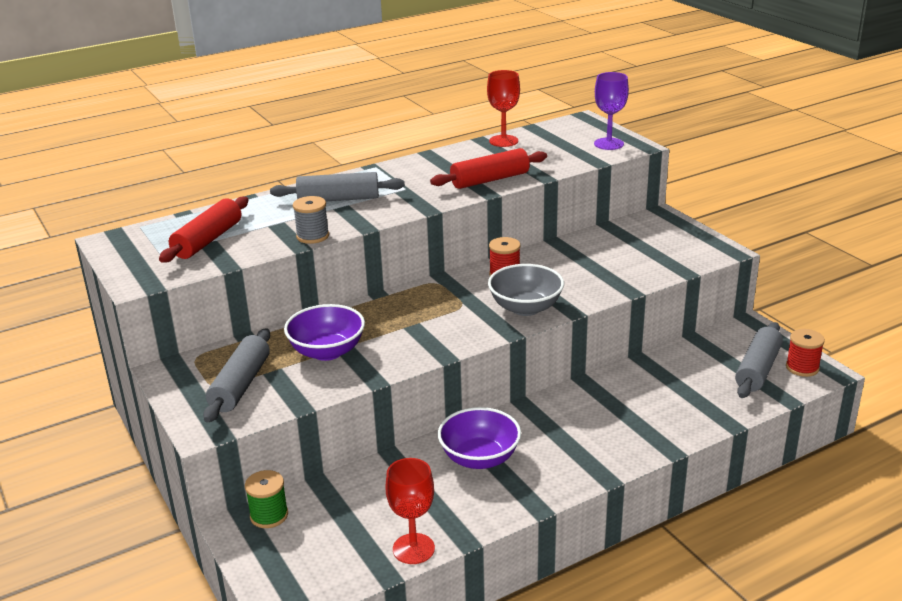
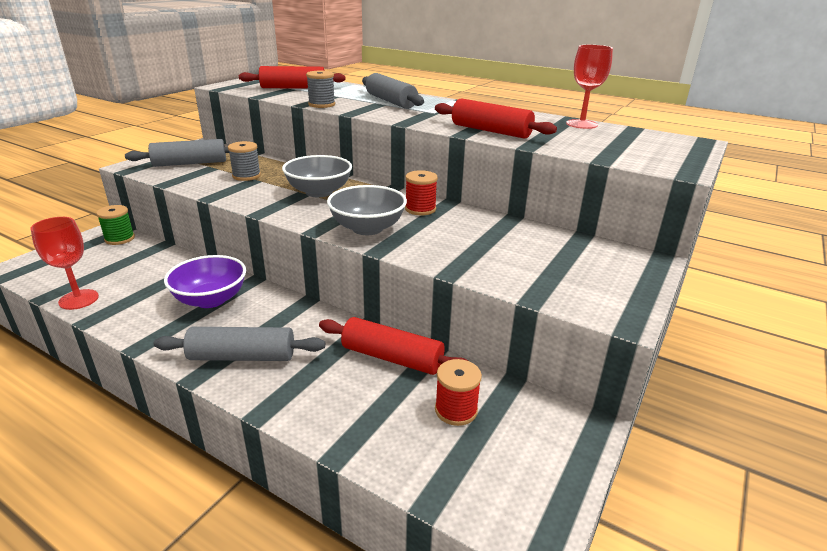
camera: 60 degrees right, 0 degrees up
purple bowl [284,304,365,361] -> grey spool [228,141,261,181]
purple goblet [594,72,629,150] -> none
grey rolling pin [735,322,783,398] -> grey rolling pin moved to [154,327,325,361]
red spool [786,329,825,377] -> red spool moved to [435,359,482,426]
none -> grey bowl [282,155,352,197]
none -> red rolling pin [319,317,468,375]

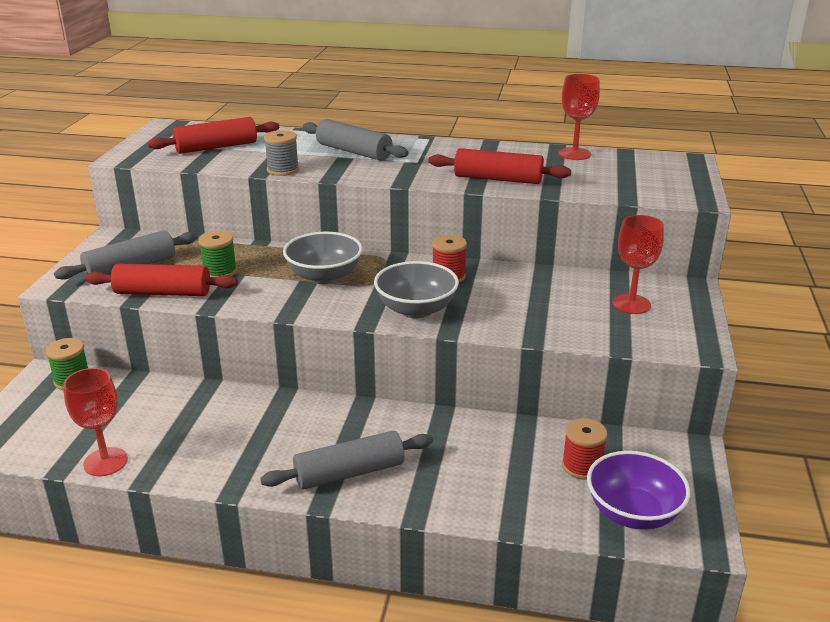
camera: 20 degrees left, 0 degrees up
purple bowl [164,255,246,308] -> purple bowl moved to [587,451,690,530]
grey spool [228,141,261,181] -> green spool [198,230,237,277]
red rolling pin [319,317,468,375] -> red rolling pin moved to [84,263,238,296]
none -> red goblet [612,215,664,314]

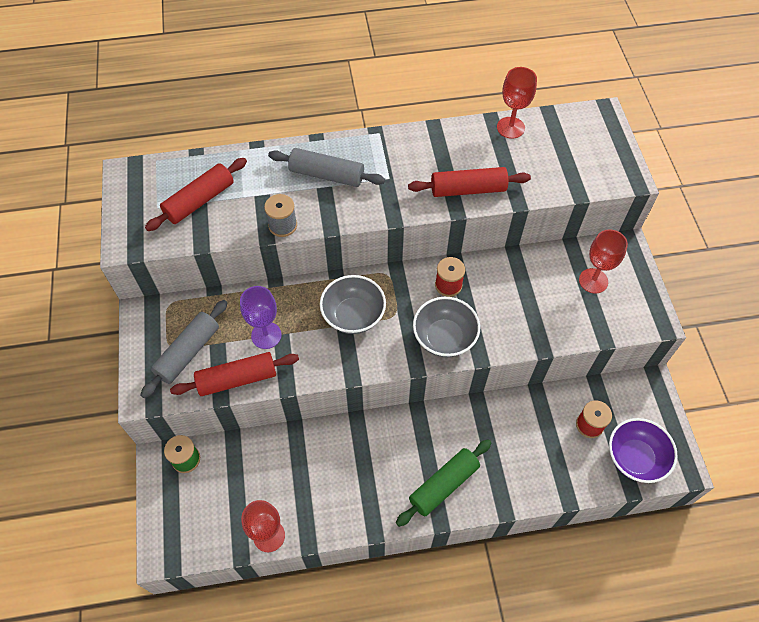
camera: 20 degrees left, 30 degrees up
green spool [198,230,237,277] -> purple goblet [240,286,282,349]
grey rolling pin [260,431,433,490] -> green rolling pin [396,439,491,527]

